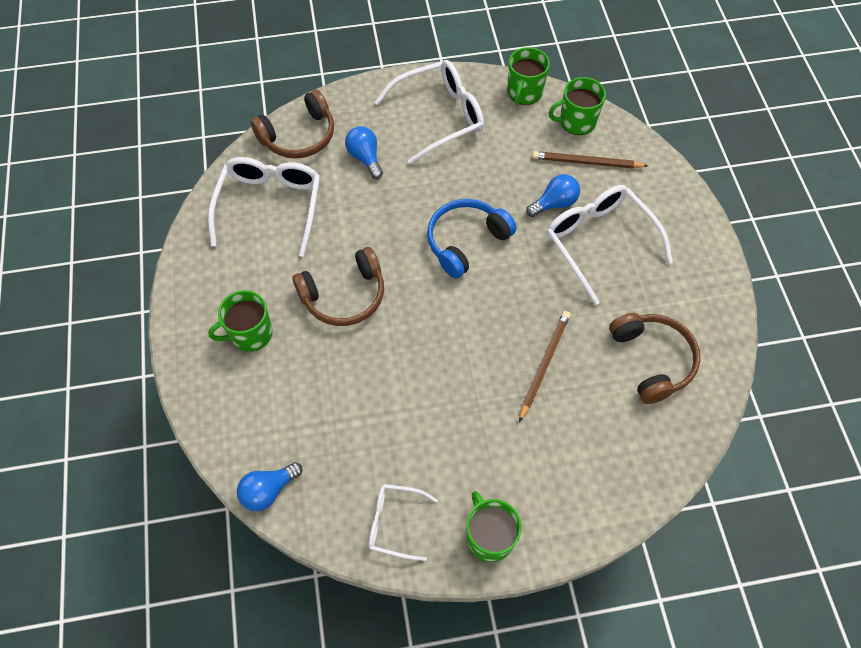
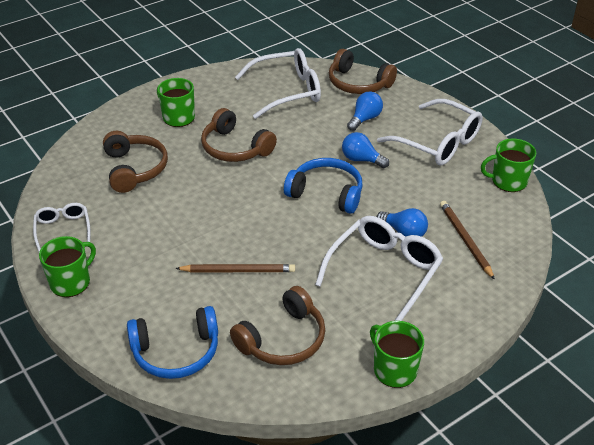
camera: 65 degrees right, 20 degrees down
blue light bulb [237,462,303,511] -> blue light bulb moved to [342,132,389,168]
green mug [549,77,606,135] -> green mug moved to [370,321,424,388]
none -> brown headphones [103,131,168,193]
none -> blue headphones [127,306,218,379]

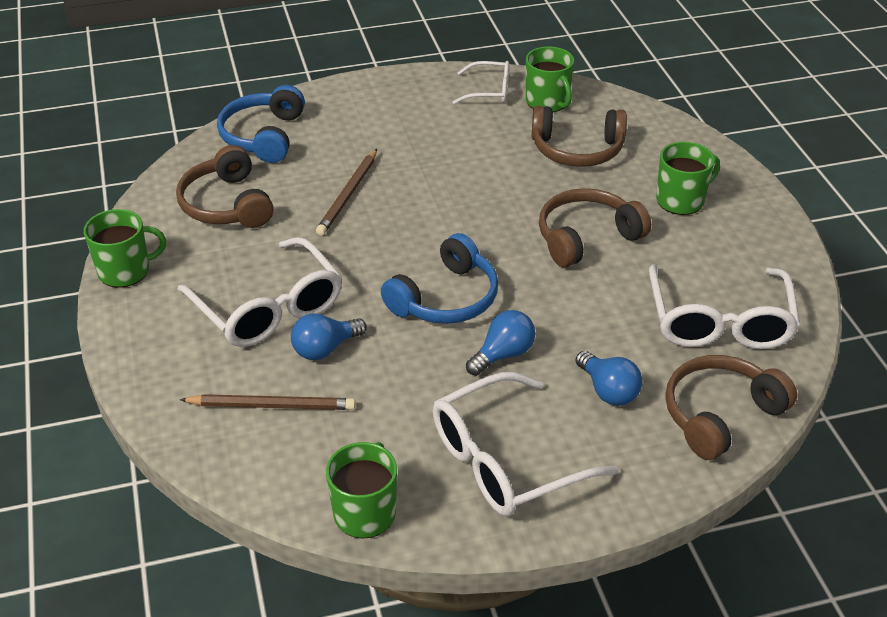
camera: 110 degrees right, 0 degrees up
green mug [39,236,96,297] -> green mug moved to [526,46,574,112]

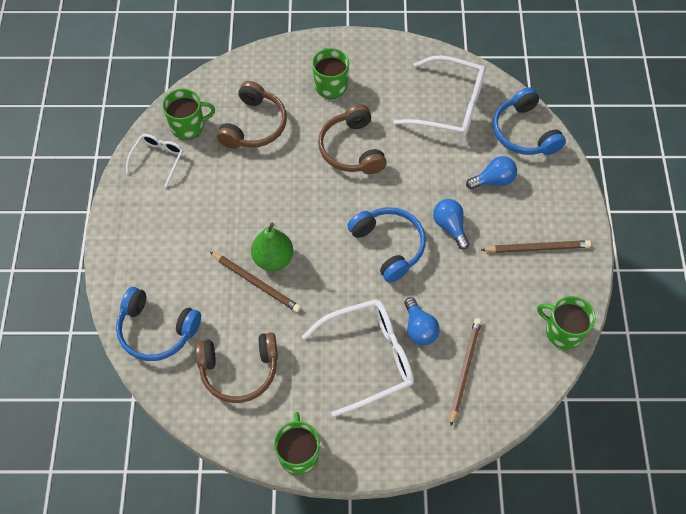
camera: 75 degrees left, 20 degrees up
white glasses [433,372,619,516] -> brown pencil [481,240,591,253]
brown headphones [665,355,797,460] -> blue headphones [493,87,566,155]
none -> green pear [251,223,293,271]

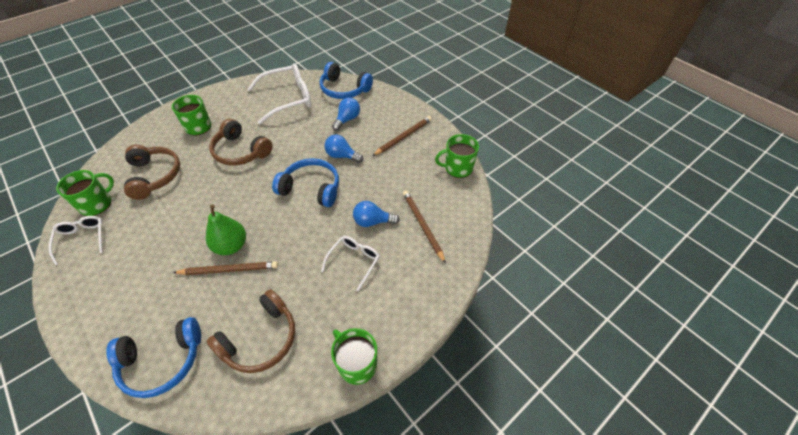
camera: 40 degrees left, 10 degrees down
white glasses [302,299,414,417] -> white glasses [321,236,380,291], size x0.56
blue light bulb [404,297,440,345] -> blue light bulb turned 150 degrees clockwise [353,201,400,227]

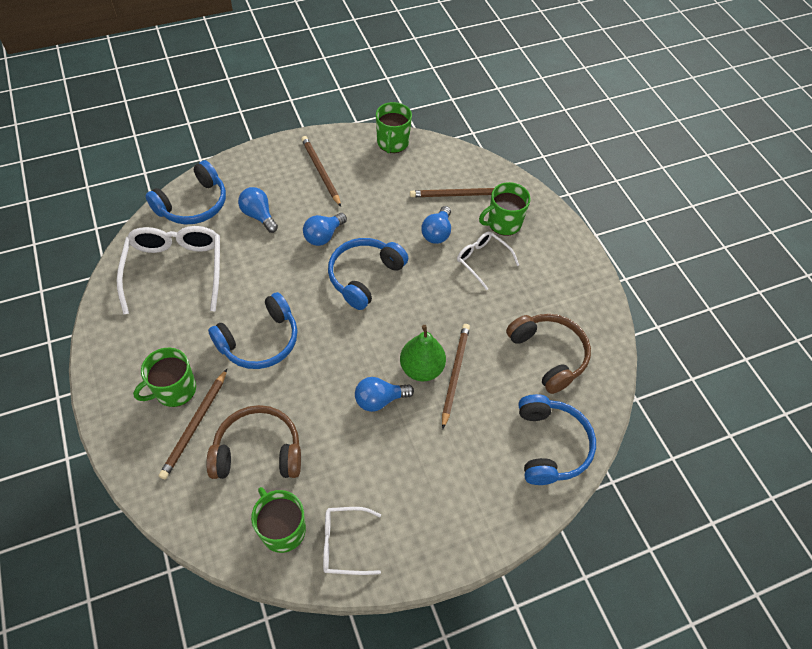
camera: 75 degrees left, 5 degrees up
brown headphones [209,119,273,166] -> blue headphones [208,292,297,369]
green mug [331,328,377,385] -> green mug moved to [479,182,531,236]
none -> brown pencil [159,369,227,479]
none -> blue light bulb [355,377,414,412]

